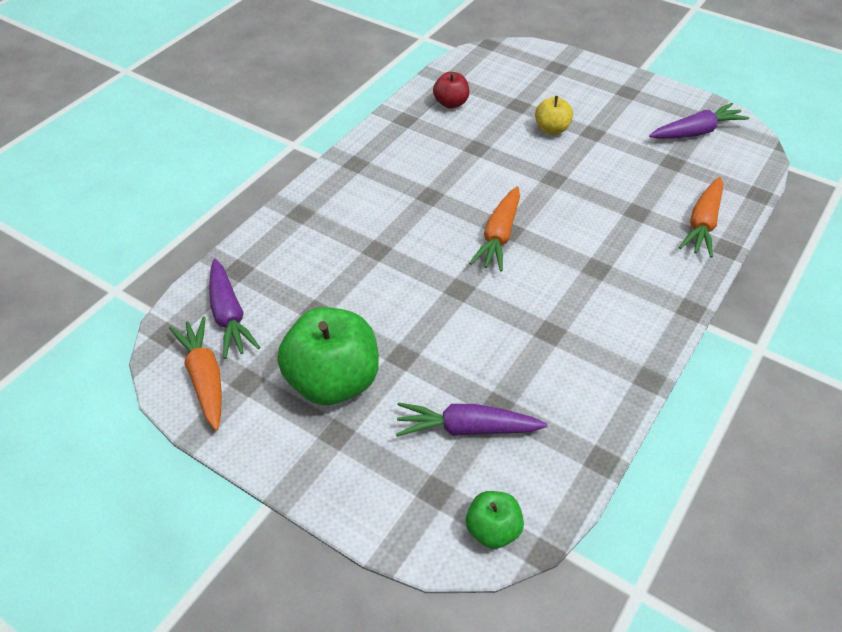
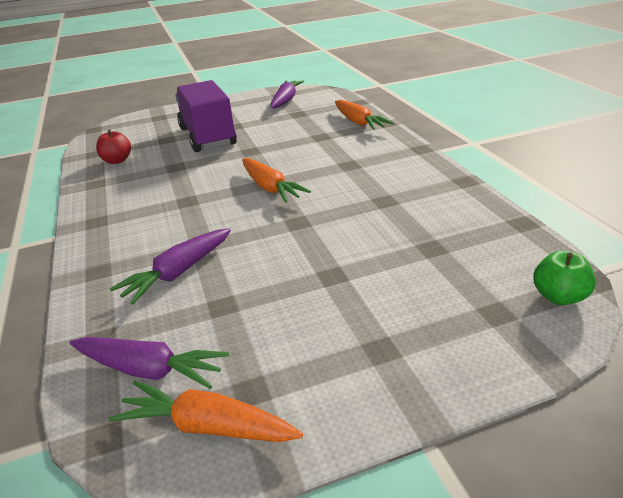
camera: 50 degrees left, 15 degrees down
green apple [277,307,379,405] -> none
purple carrot [396,402,547,436] -> purple carrot moved to [110,228,231,304]
yellow apple [535,96,573,135] -> purple truck [175,80,237,152]

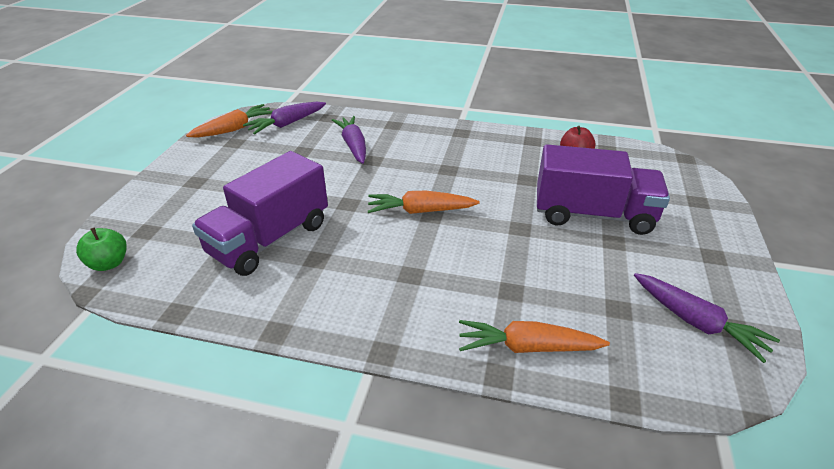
camera: 120 degrees right, 5 degrees up
none -> purple truck [192,151,328,276]

